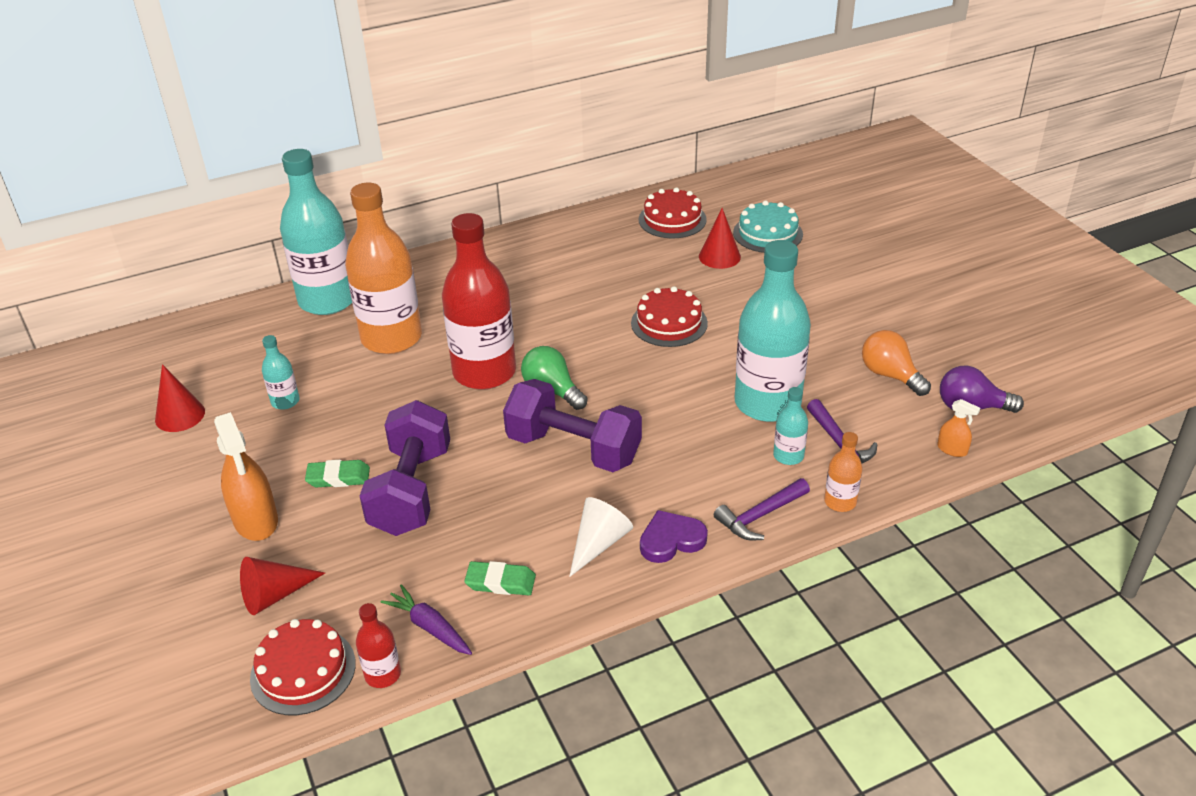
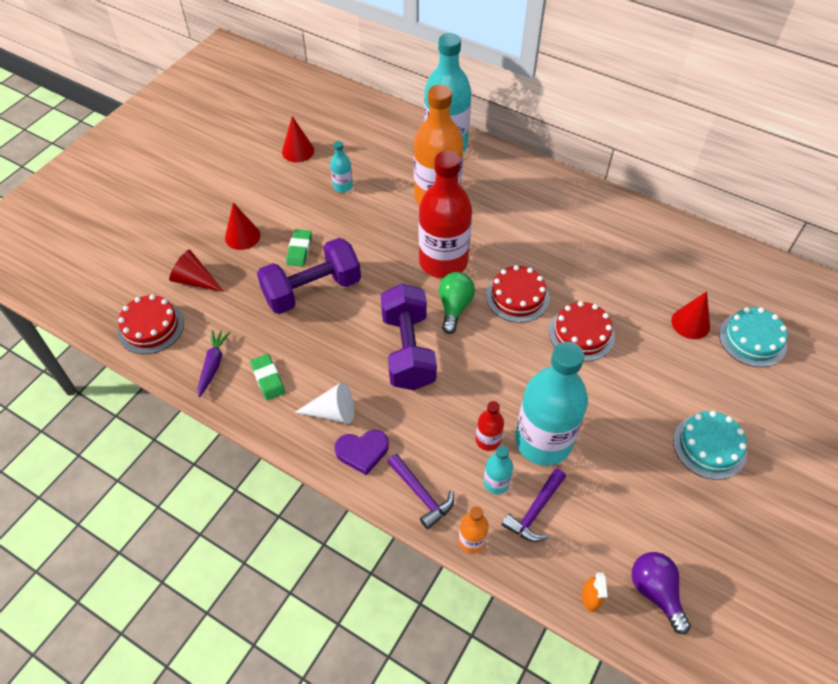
camera: 55 degrees right, 15 degrees up
orange spray bottle [214,412,278,541] -> red cone [225,203,260,250]
green eraser [305,460,370,487] -> green eraser turned 45 degrees clockwise [286,229,312,267]
red bottle [356,603,401,688] -> red bottle moved to [476,401,504,451]
red cake [639,187,707,238] -> red cake moved to [486,265,550,323]
purple heart [640,510,708,563] -> purple heart turned 135 degrees clockwise [335,430,389,475]
purple hammer [714,478,810,541] -> purple hammer turned 150 degrees counterclockwise [387,454,454,529]
orange light bulb [862,330,931,396] -> none
none -> turquoise cake [673,411,747,480]

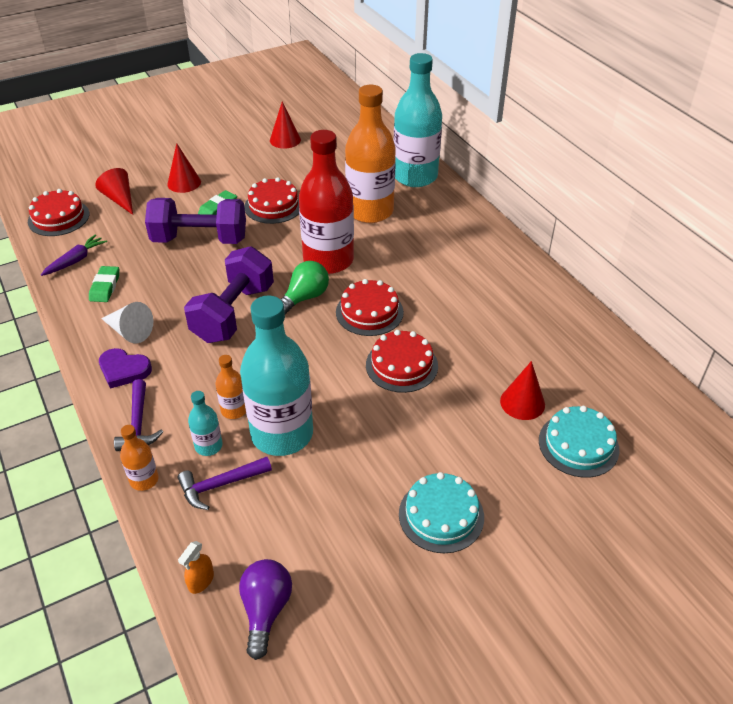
camera: 30 degrees right, 10 degrees down
turquoise bottle [330,141,353,193] -> none
red bottle [476,401,504,451] -> orange bottle [215,355,246,419]
none -> red cake [244,177,299,224]

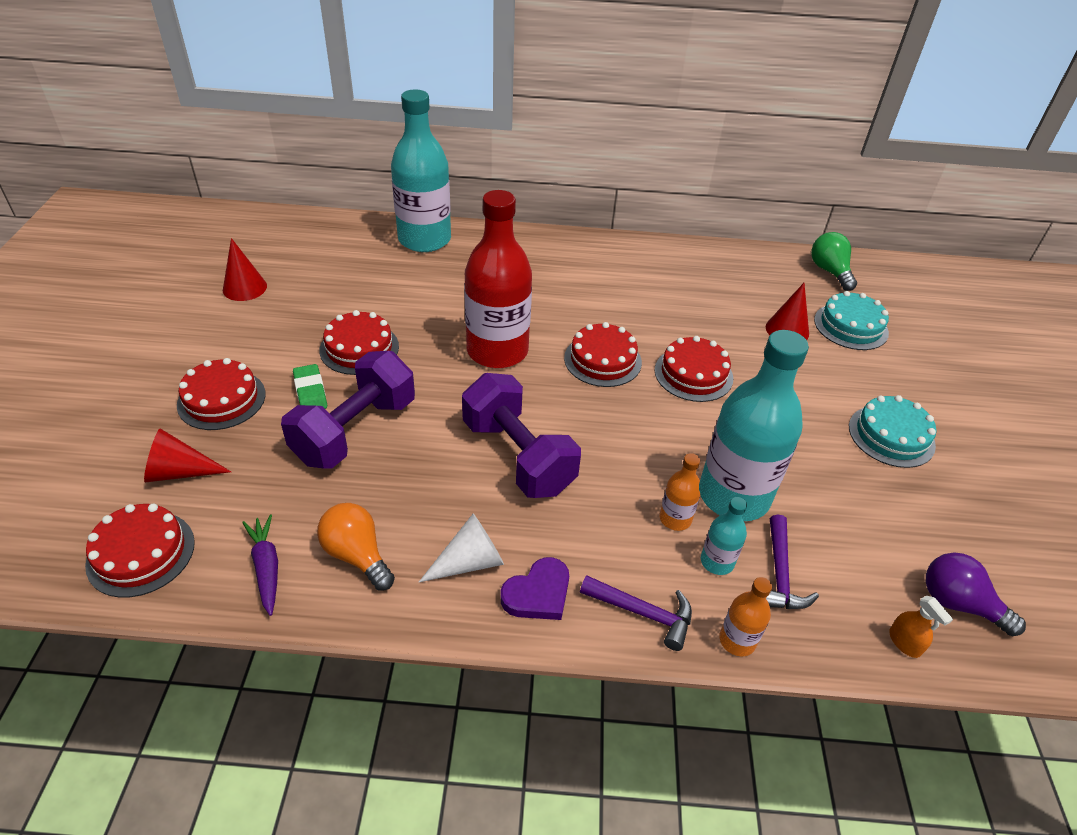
camera: 60 degrees left, 0 degrees up
green eraser [89,266,119,302] -> orange light bulb [317,503,395,590]
red cone [167,143,201,193] -> red cake [177,358,265,430]
green light bulb [281,261,329,314] -> green light bulb moved to [811,232,857,291]
orange bottle [345,85,396,223] -> none

